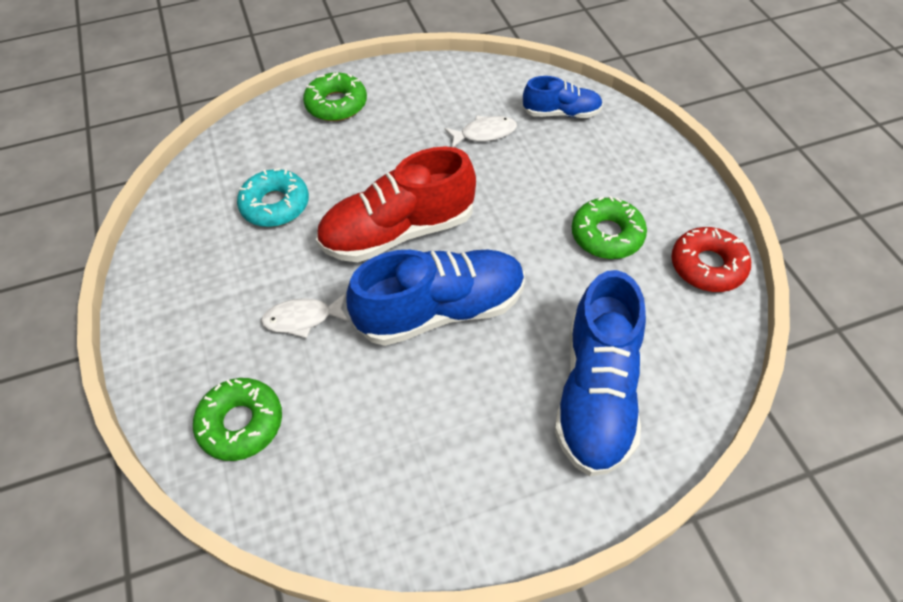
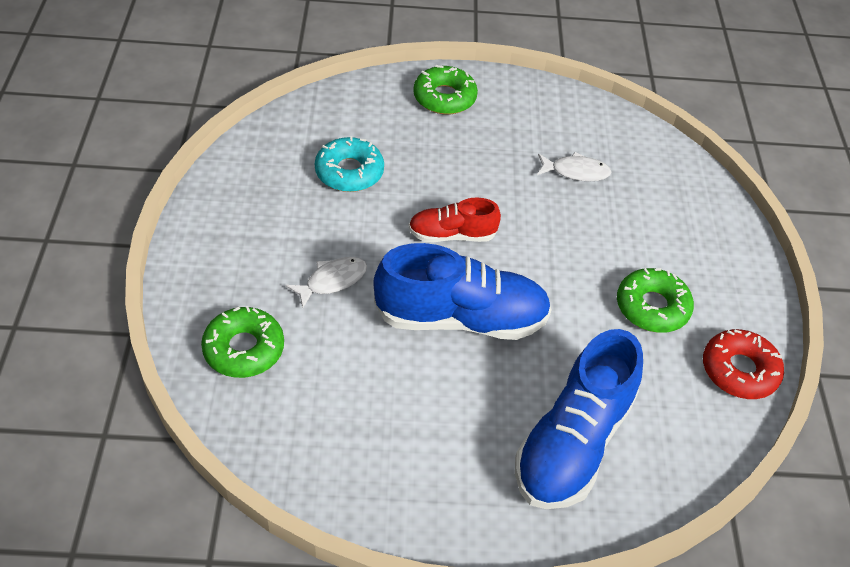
camera: 15 degrees right, 5 degrees down
white fish [261,294,349,338] -> white fish turned 135 degrees clockwise [286,257,367,308]
red shoe [316,146,476,262] -> red shoe [408,198,501,242], size x0.55
blue shoe [523,76,603,118] -> none

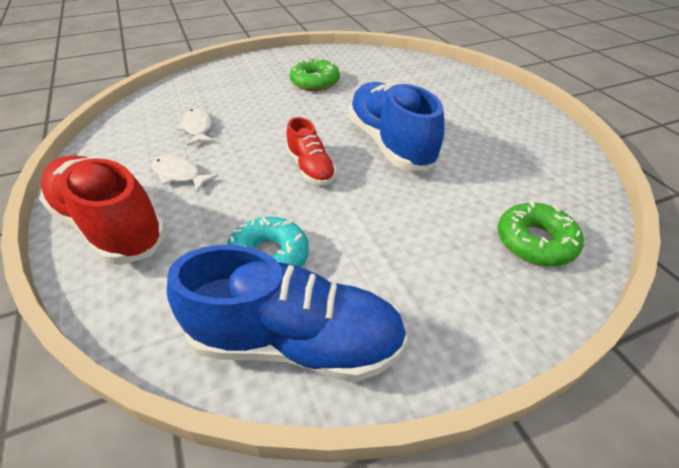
camera: 110 degrees left, 5 degrees down
white fish [286,257,367,308] -> white fish moved to [151,156,218,193]
green donut [413,65,478,115] -> red shoe [39,156,166,265]
blue shoe [515,329,643,509] -> blue shoe moved to [167,245,408,382]
red donut [703,329,784,399] -> none

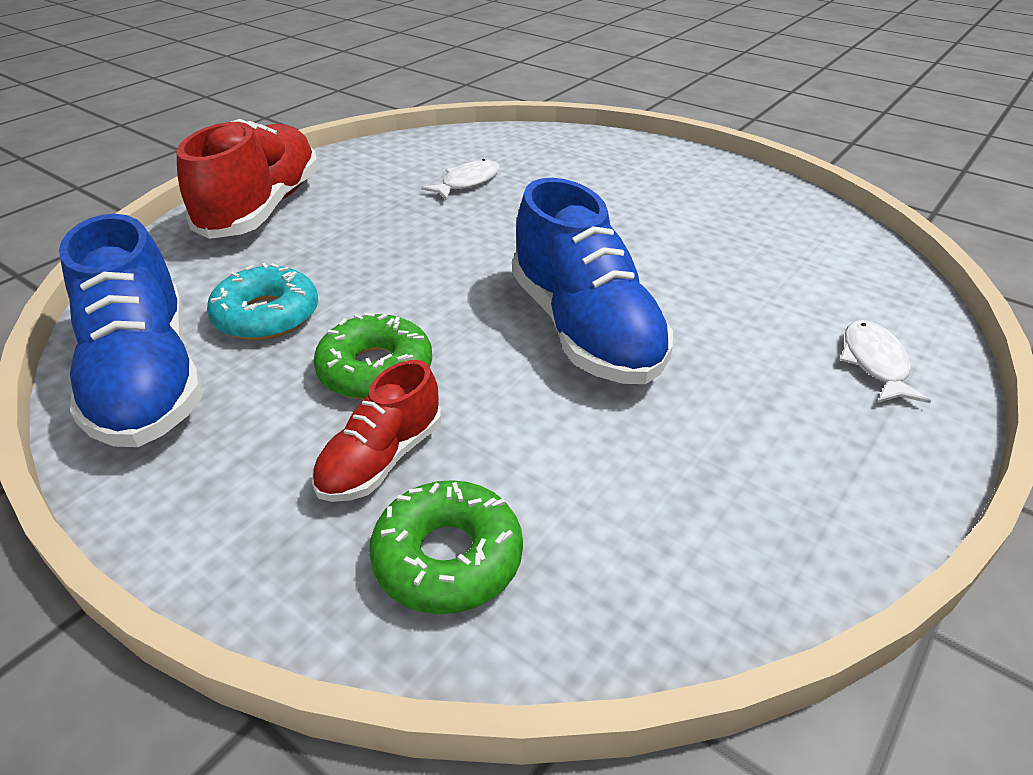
camera: 60 degrees right, 5 degrees down
white fish [151,156,218,193] -> white fish moved to [840,320,931,403]
red shoe [286,117,337,185] -> red shoe moved to [312,360,441,502]
green donut [290,58,340,91] -> green donut moved to [313,313,432,400]
blue shoe [348,82,444,171] -> blue shoe turned 120 degrees clockwise [512,178,673,384]

